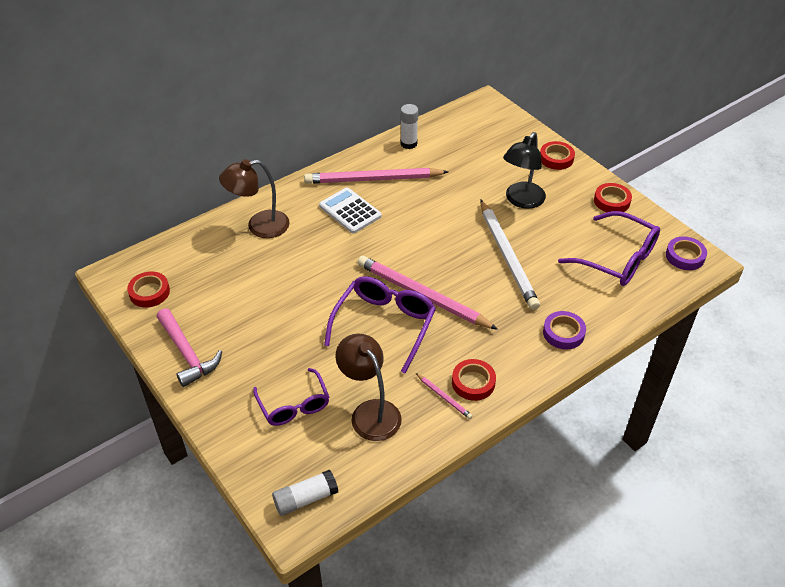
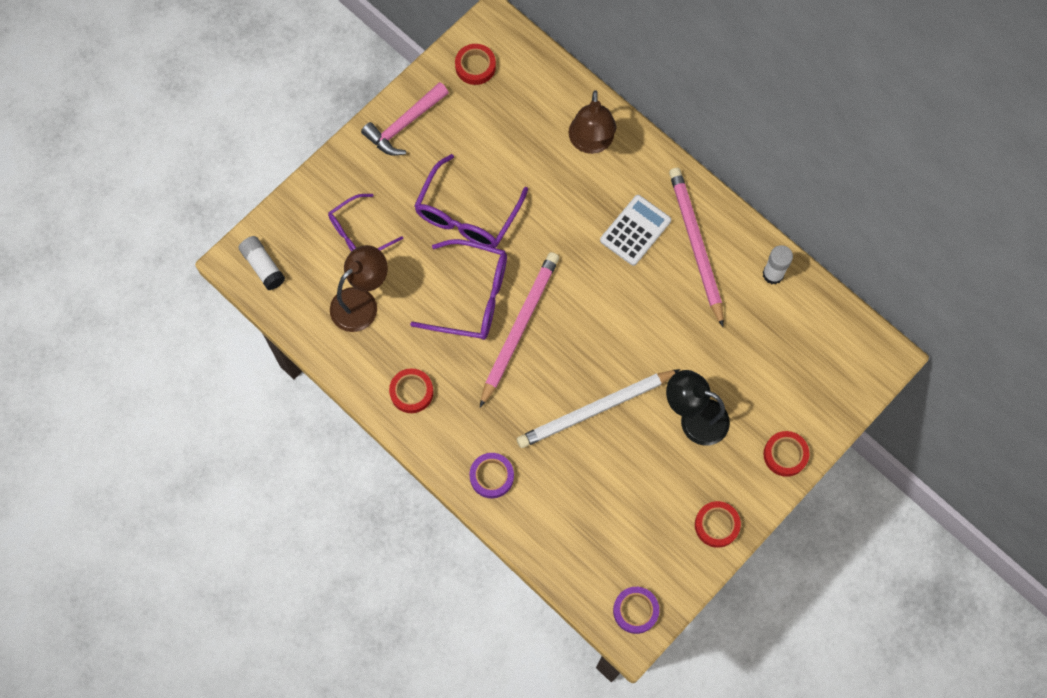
camera: 80 degrees right, 25 degrees up
brown lamp [219,159,290,238] -> brown lamp turned 150 degrees counterclockwise [569,90,617,154]
pink pencil [416,373,473,419] -> none
purple glasses [558,211,660,286] -> purple glasses moved to [414,154,528,248]

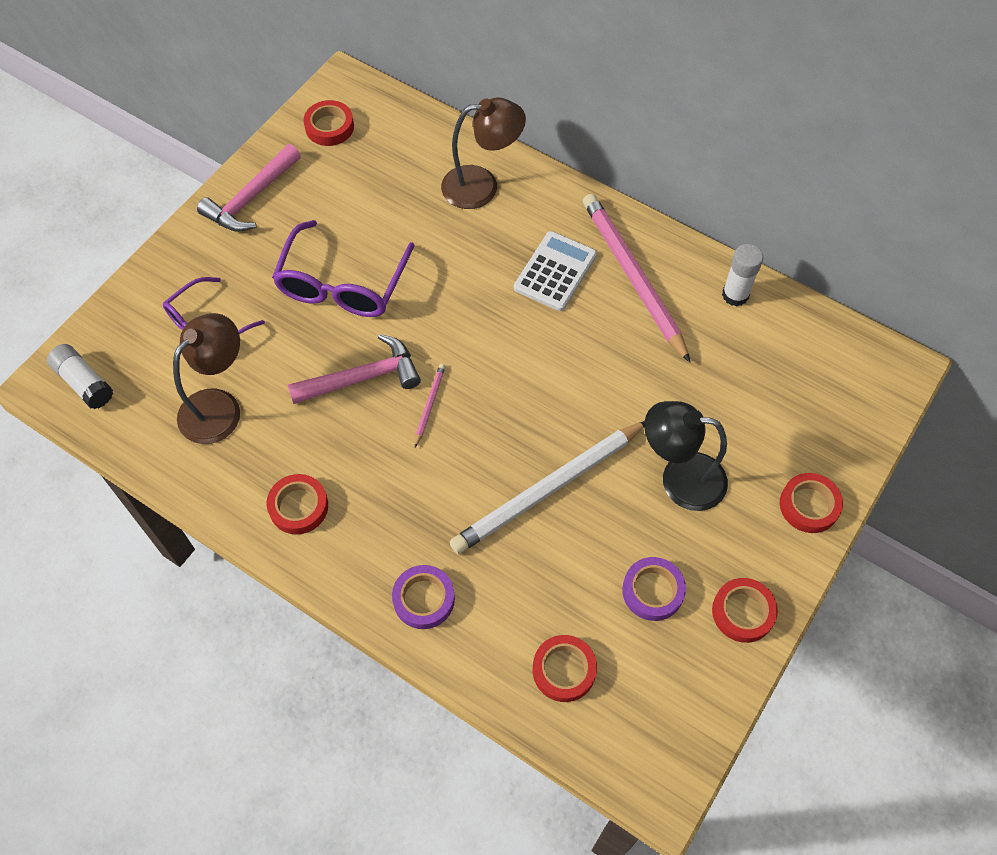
camera: 10 degrees left, 10 degrees down
purple glasses [410,239,507,340] -> pink hammer [288,334,421,404]
pink pencil [480,252,559,407] -> pink pencil [415,364,446,447], size x0.42
brown lamp [569,90,617,154] -> brown lamp turned 90 degrees counterclockwise [441,98,526,209]
purple tape [613,587,659,634] -> purple tape moved to [622,557,686,621]
none -> red tape [533,635,597,702]

